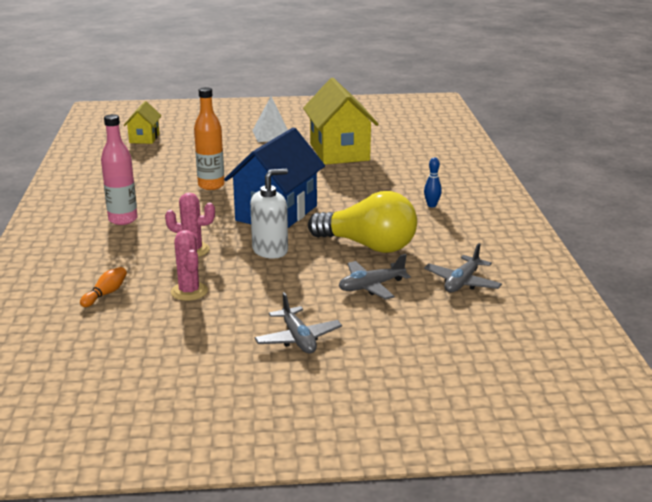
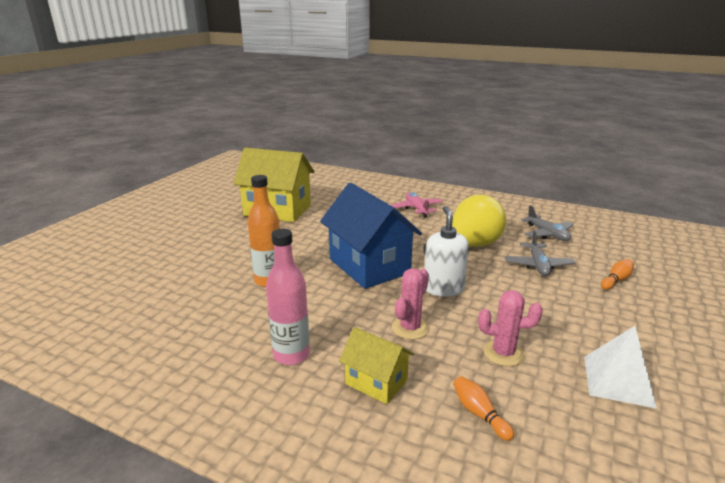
camera: 60 degrees left, 0 degrees up
yellow house [124,101,162,144] -> yellow house moved to [339,327,414,404]
white pyramid [252,96,288,142] -> white pyramid moved to [584,326,657,409]
grey plane [254,292,342,353] -> none
blue bowling pin [424,157,442,207] -> pink plane [391,192,443,218]
none -> orange bowling pin [601,259,634,290]

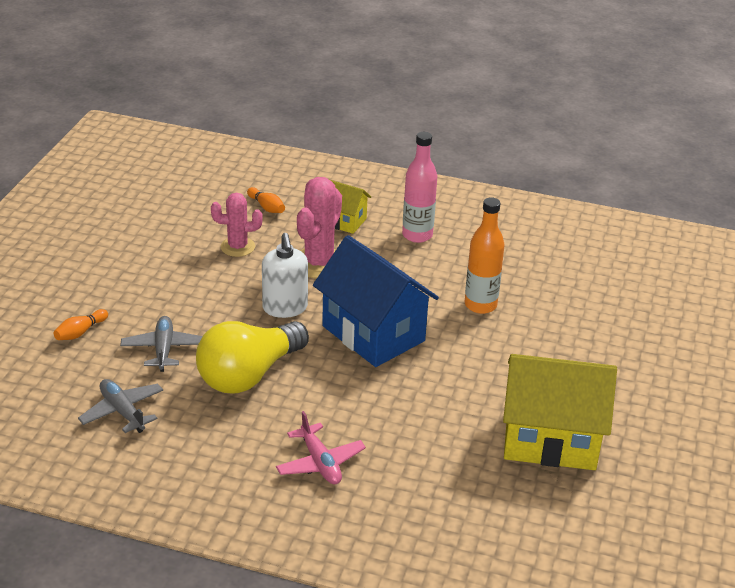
camera: 170 degrees right, 10 degrees up
pink cactus [392,268,429,340] -> pink cactus [297,177,342,279], size x1.55
white pyramid [584,326,657,409] -> none

